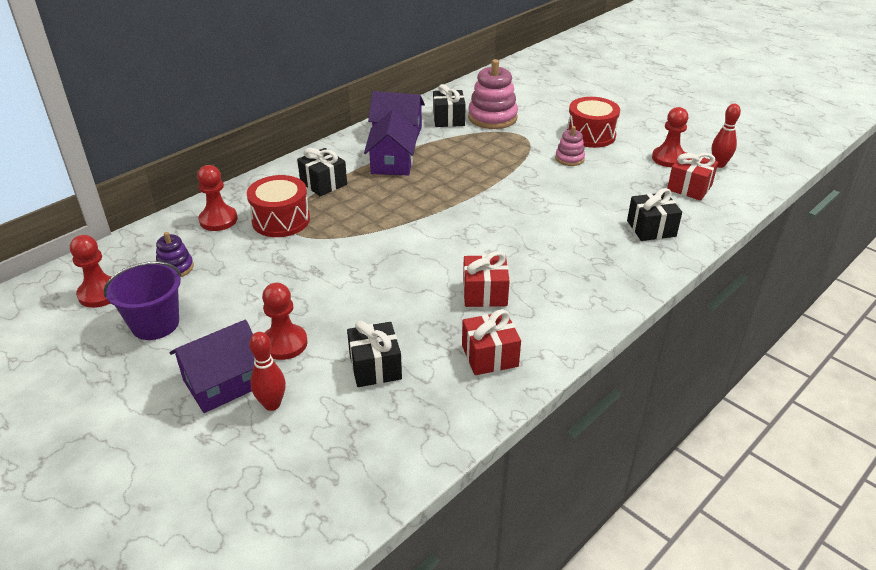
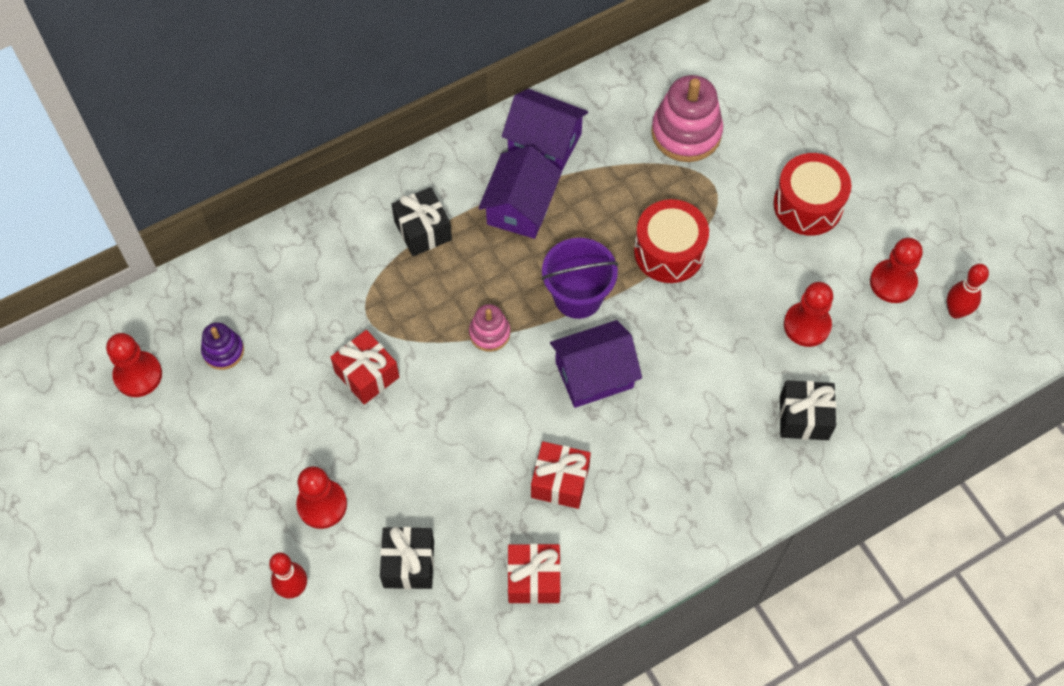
camera: 15 degrees right, 25 degrees up
purple bucket [103,261,181,340] -> purple bucket moved to [541,238,618,319]
purple house [169,320,255,413] -> purple house moved to [550,320,642,408]
red pawn [197,165,238,231] -> red pawn moved to [784,282,833,347]
red drum [247,175,310,237] -> red drum moved to [634,199,709,283]
black gift [433,84,466,127] -> none
pink stacking toy [555,126,585,166] -> pink stacking toy moved to [469,304,510,352]
red gift [667,152,718,200] -> red gift moved to [330,330,399,405]

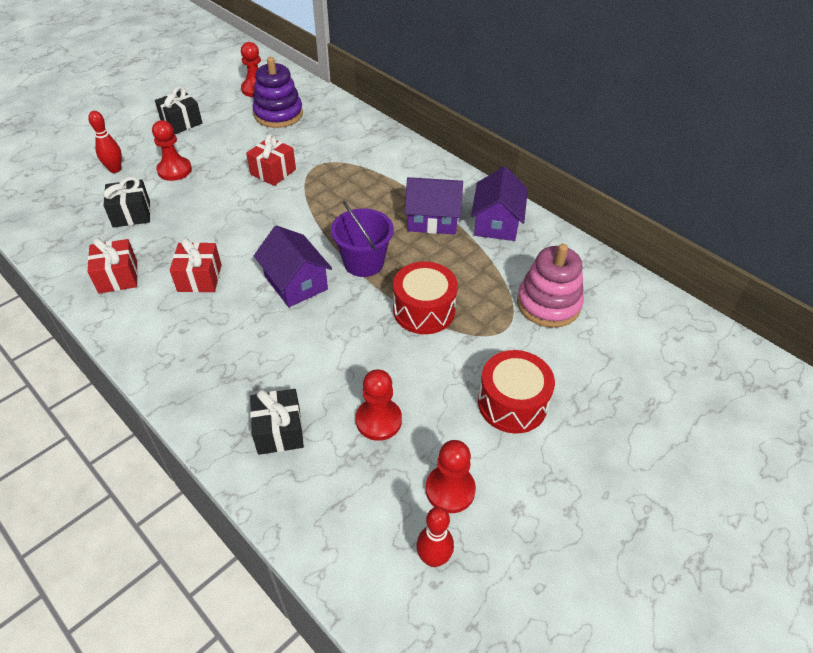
camera: 75 degrees right, 15 degrees down
purple stacking toy [201,322,244,370] -> purple stacking toy [253,57,303,128], size x1.83
black gift [391,187,452,256] -> black gift moved to [155,86,202,134]
pink stacking toy [469,304,510,352] -> none

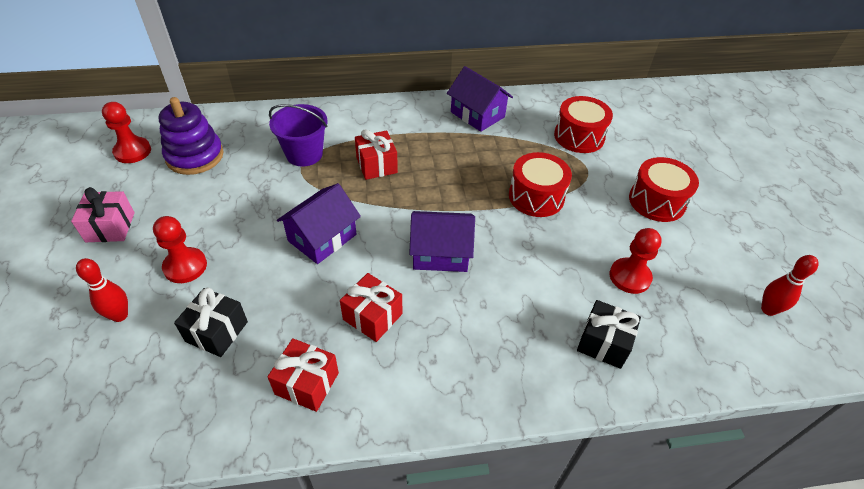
camera: 55 degrees left, 0 degrees up
black gift [155,86,202,134] -> pink gift [71,187,135,242]
red gift [246,134,296,186] -> red gift moved to [355,129,398,180]
purple bucket [331,201,394,277] -> purple bucket moved to [269,104,327,167]
purple house [405,177,463,234] -> purple house moved to [277,183,361,264]
red pawn [426,440,476,513] -> none
pink stacking toy [517,244,584,328] -> red drum [554,96,613,153]

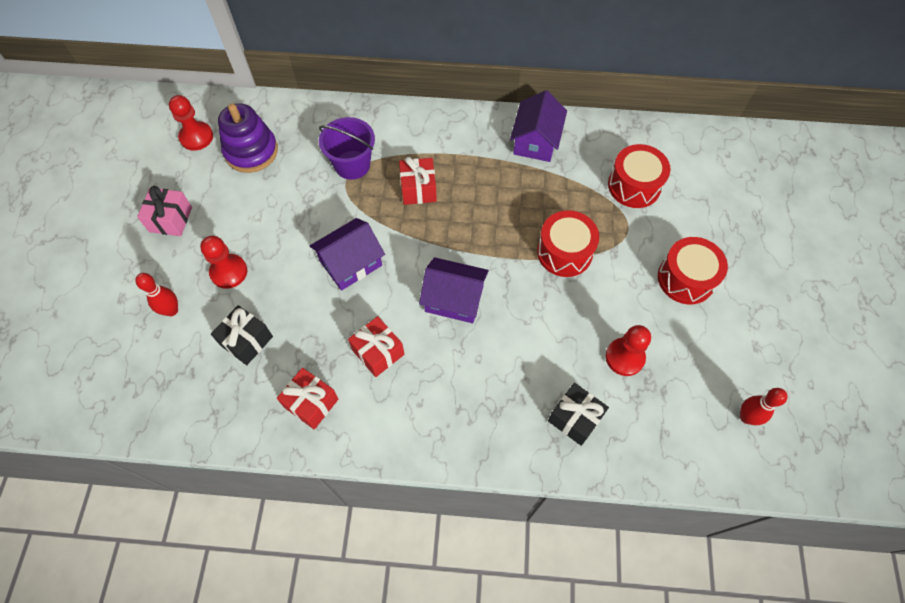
camera: 15 degrees right, 15 degrees up
purple house [447,66,513,132] -> purple house turned 45 degrees clockwise [510,90,567,162]

